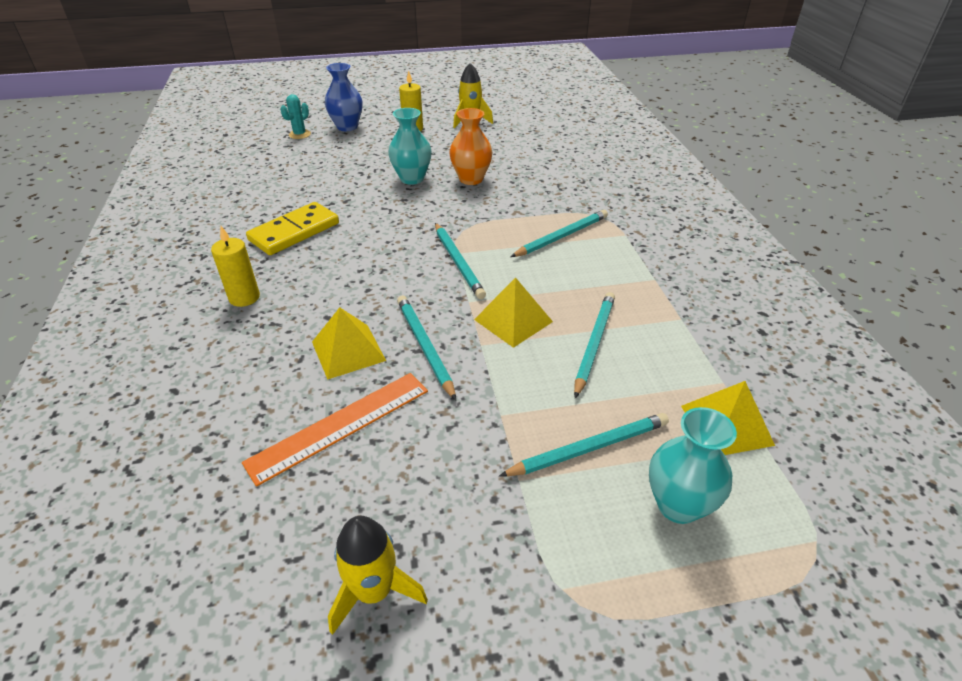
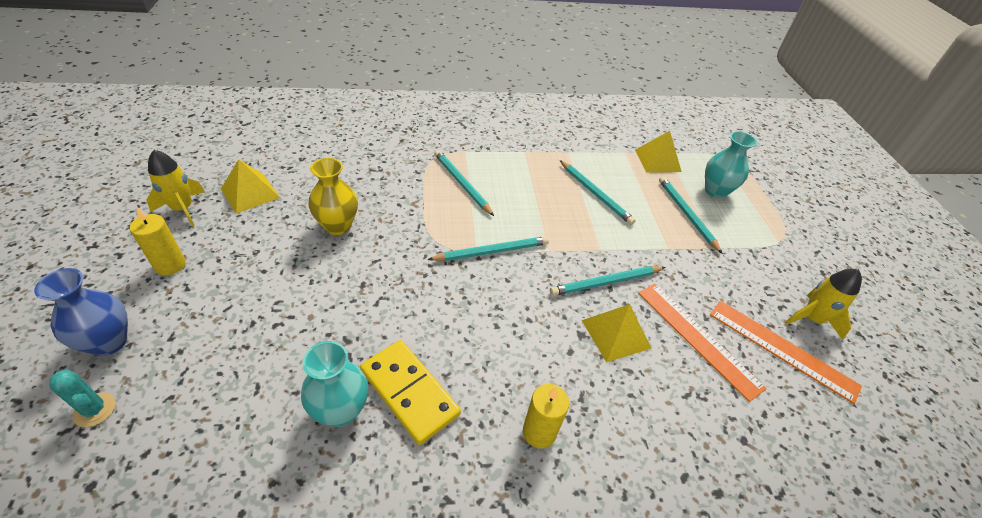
camera: 90 degrees left, 5 degrees up
turquoise vase [388,108,432,185] -> turquoise vase moved to [301,341,368,427]
orange vase [449,108,493,185] -> yellow vase [309,158,358,235]
yellow pyramid [474,277,553,348] -> yellow pyramid moved to [221,159,280,214]
turquoise pencil [574,292,615,398] -> turquoise pencil turned 150 degrees counterclockwise [560,160,636,225]
none -> orange ruler [710,301,862,404]

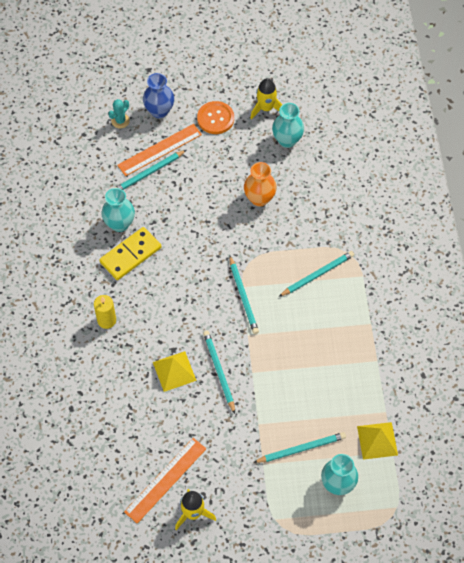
camera: 95 degrees right, 15 degrees up
yellow candle [130,207,186,276] -> orange button [197,101,234,134]
yellow pyramid [221,159,280,214] -> turquoise vase [272,103,304,148]
yellow vase [309,158,358,235] -> orange vase [244,162,277,207]
turquoise pencil [560,160,636,225] -> turquoise pencil moved to [115,150,186,190]
orange ruler [638,284,767,402] -> orange ruler moved to [117,124,202,176]

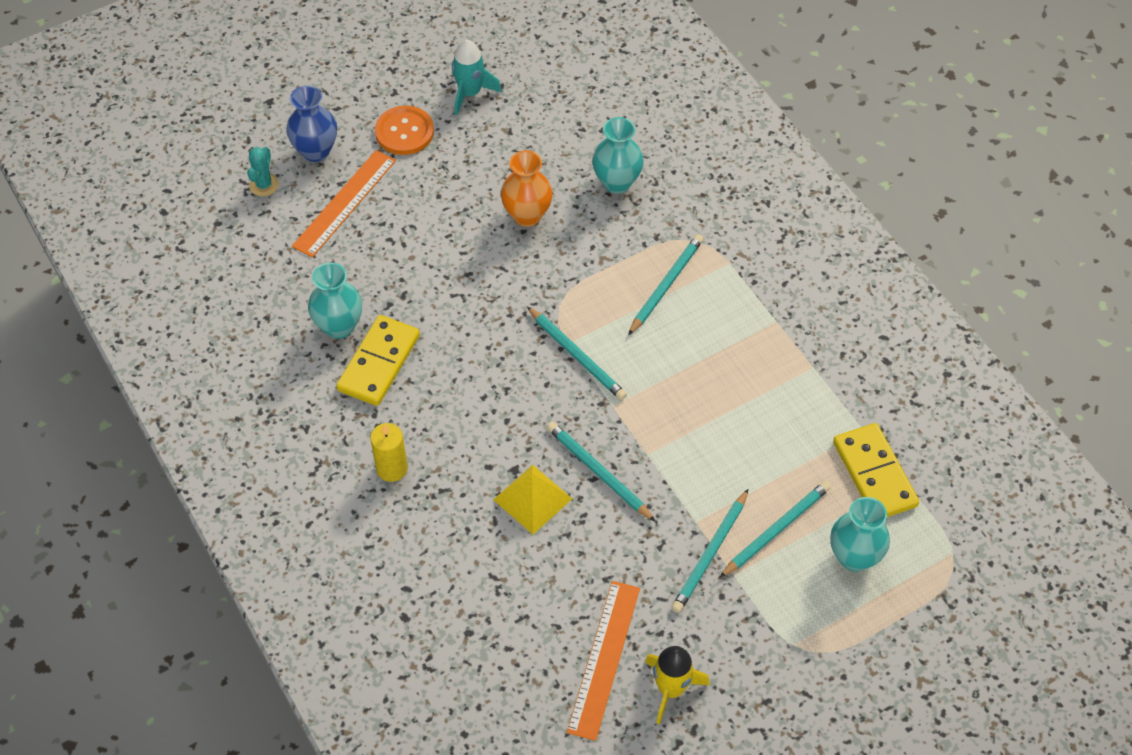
camera: 25 degrees left, 5 degrees down
turquoise pencil [115,150,186,190] -> turquoise pencil moved to [671,489,748,613]
yellow rocket [250,78,282,120] -> turquoise rocket [452,40,502,115]
turquoise vase [272,103,304,148] -> turquoise vase moved to [592,117,644,194]
yellow pyramid [357,422,398,460] -> yellow domino [833,423,919,517]

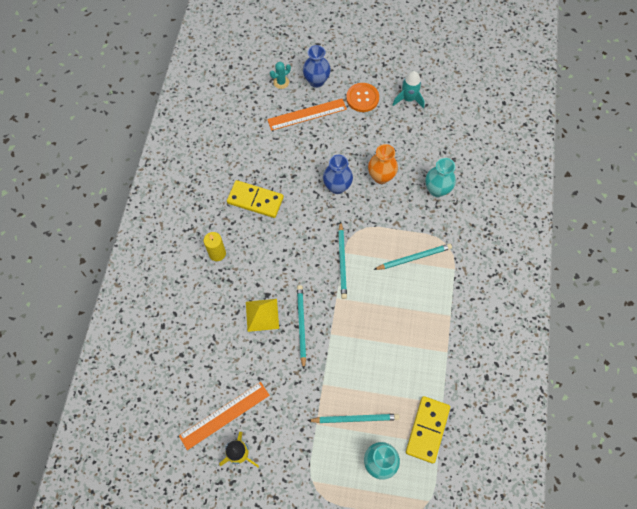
camera: 40 degrees right, 10 degrees up
turquoise vase [308,263,362,339] -> none
yellow domino [336,315,420,406] -> yellow domino turned 45 degrees clockwise [227,180,284,218]
turquoise pencil [671,489,748,613] -> none
none -> blue vase [323,155,353,194]

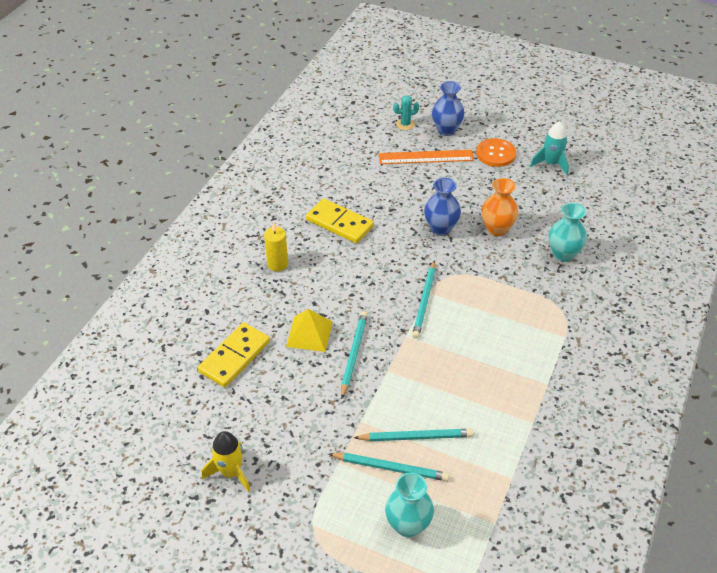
camera: 15 degrees right, 20 degrees down
orange ruler [179,382,270,450] -> none
turquoise pencil [373,244,452,270] -> turquoise pencil moved to [354,429,473,441]
yellow domino [406,396,450,464] -> yellow domino moved to [198,322,270,387]

